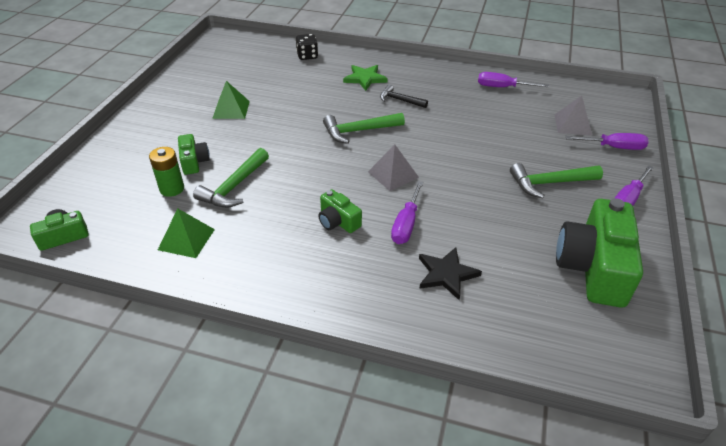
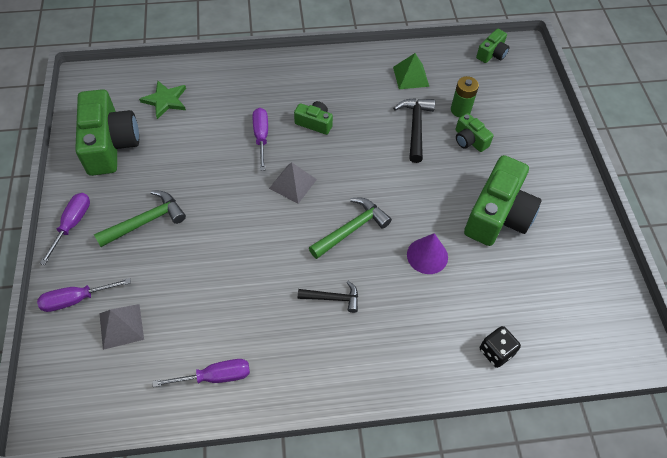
camera: 155 degrees right, 15 degrees up
green hammer [193,148,269,208] -> black hammer [393,98,435,163]
green pyramid [212,81,250,119] -> green camera [464,155,541,246]
green star [343,65,388,91] -> green star moved to [139,81,186,119]
black star [419,247,482,300] -> none
none -> purple cone [407,233,448,274]

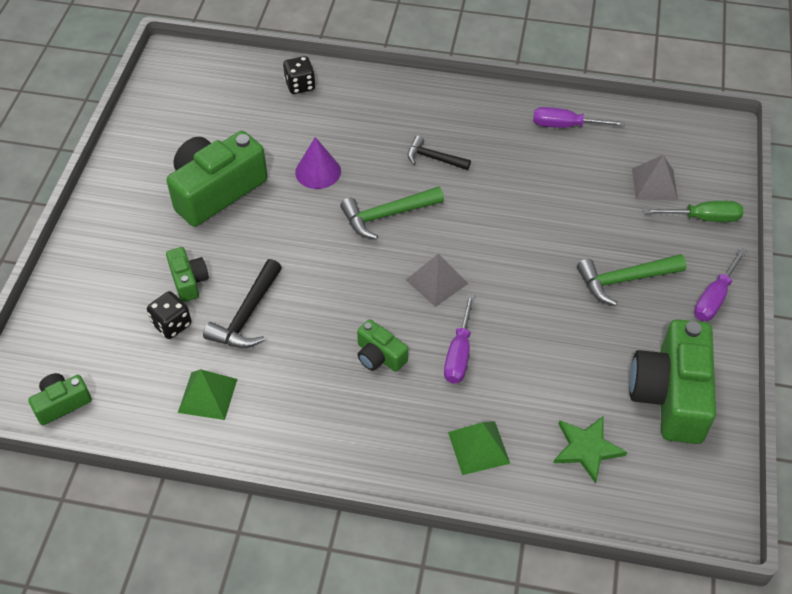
camera: 160 degrees left, 5 degrees down
purple screwdriver [37,278,131,312] -> green screwdriver [644,201,743,222]
green battery [451,76,479,118] -> black dice [147,291,191,339]
none -> green pyramid [448,421,510,475]

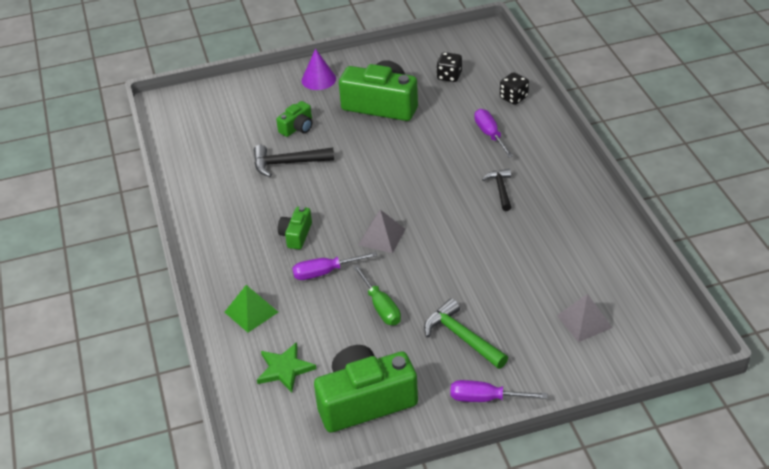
camera: 65 degrees right, 10 degrees down
green camera [28,373,92,425] -> none
black dice [147,291,191,339] -> black dice moved to [436,52,462,82]
green pyramid [178,369,237,420] -> none
purple cone [295,137,341,189] -> purple cone moved to [302,49,336,90]
green hammer [340,186,444,240] -> none
purple screwdriver [533,107,625,128] -> purple screwdriver moved to [474,109,513,157]
green screwdriver [644,201,743,222] -> green screwdriver moved to [353,265,401,325]

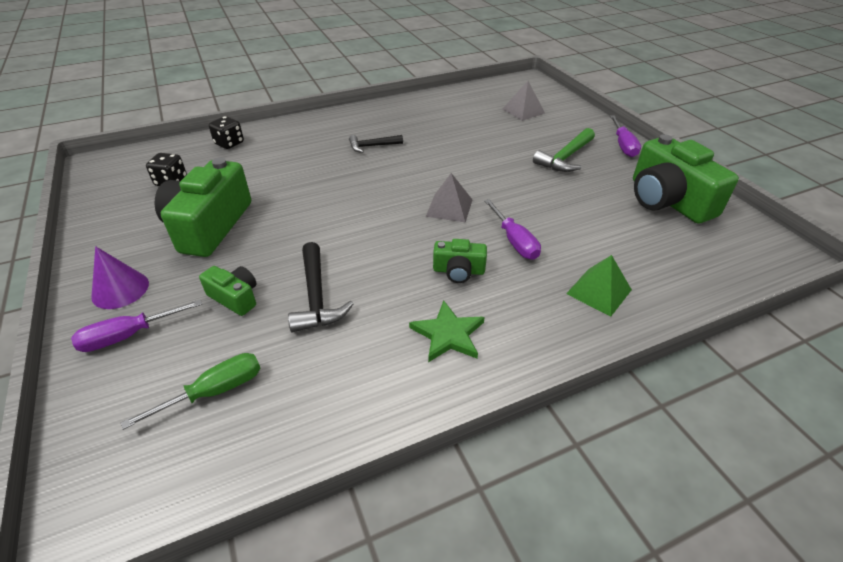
camera: 100 degrees left, 0 degrees up
green star [257,342,317,393] -> green star moved to [409,301,485,362]
green screwdriver [353,265,401,325] -> green screwdriver moved to [121,353,260,430]
purple screwdriver [474,109,513,157] -> purple screwdriver moved to [71,299,202,352]

